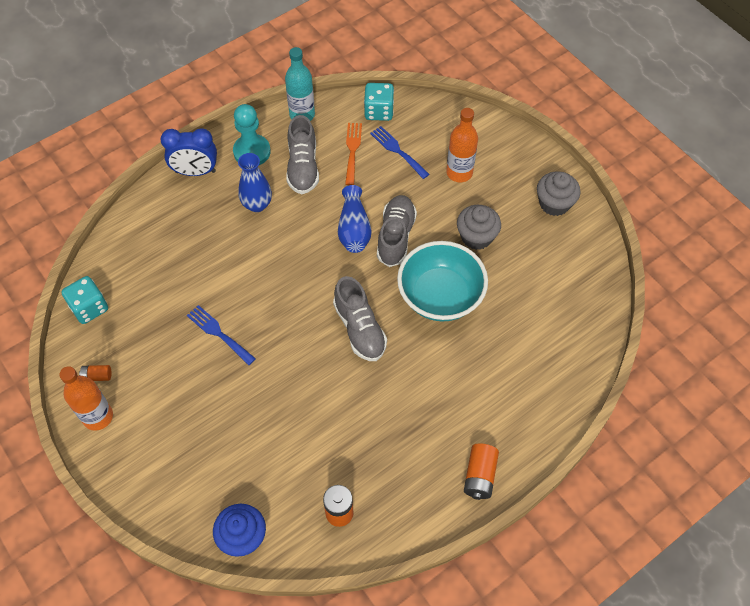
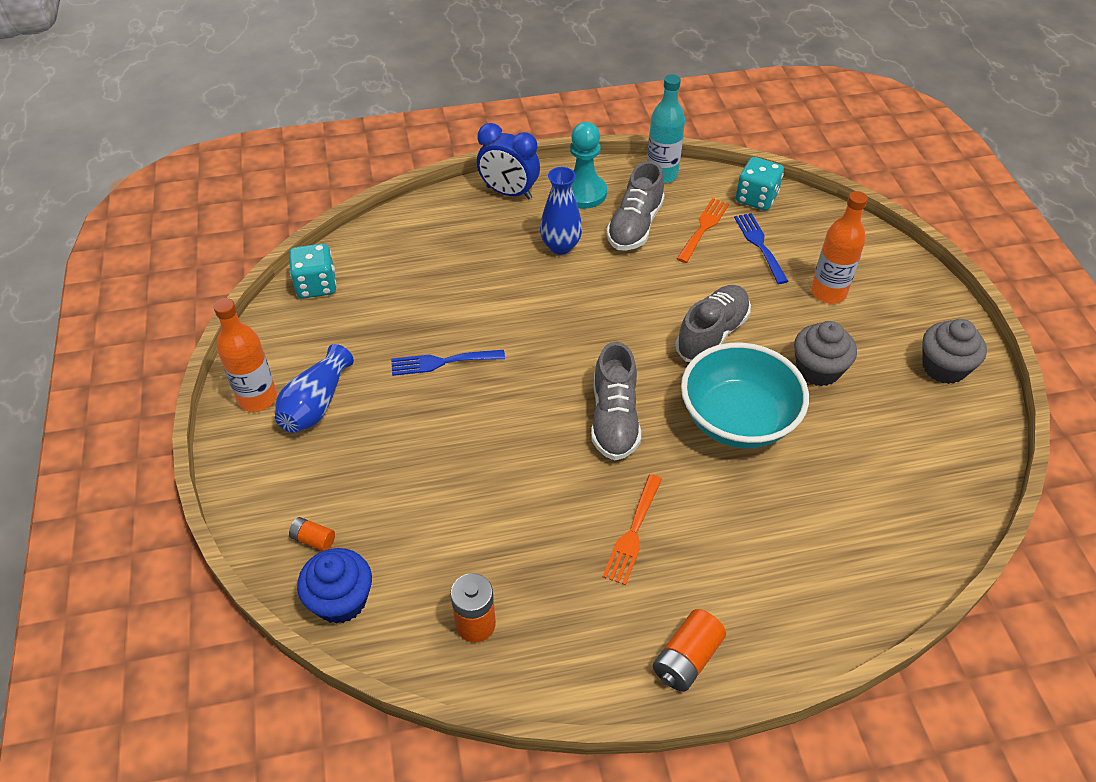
camera: 25 degrees right, 10 degrees down
orange battery [79,365,111,381] -> orange battery moved to [289,517,335,551]
blue fork [187,305,256,365] -> blue fork turned 75 degrees counterclockwise [391,350,505,376]
blue vase [338,185,371,253] -> blue vase moved to [275,344,354,433]
none -> orange fork [603,474,662,585]

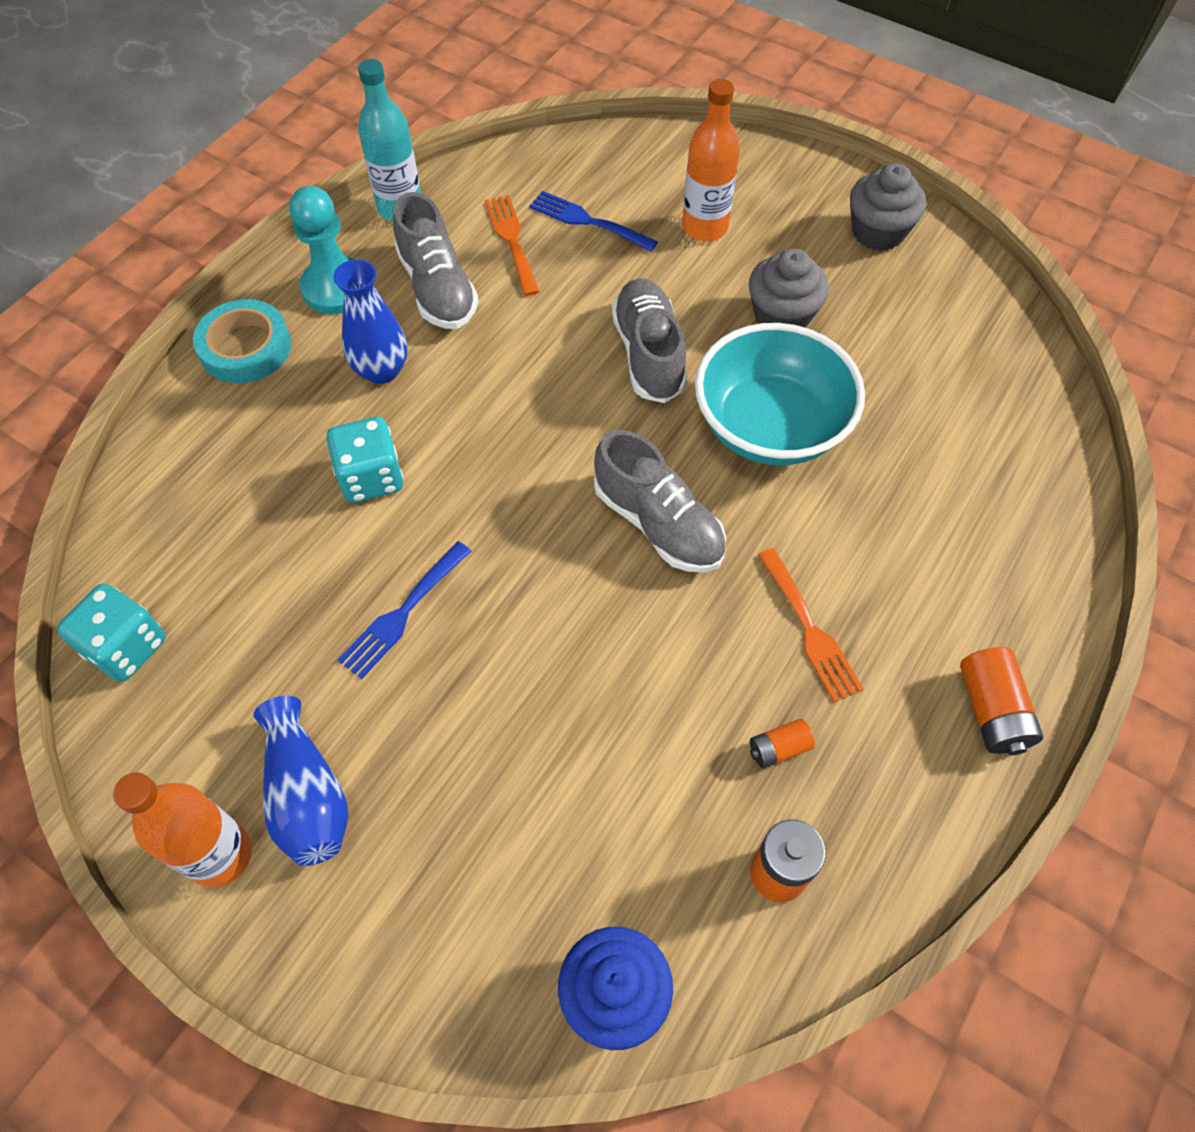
camera: 45 degrees left, 10 degrees up
orange battery [289,517,335,551] -> orange battery moved to [750,718,815,768]
blue clock [477,123,540,200] -> turquoise tape [193,299,291,383]
turquoise dice [736,157,784,211] -> turquoise dice moved to [326,417,403,503]

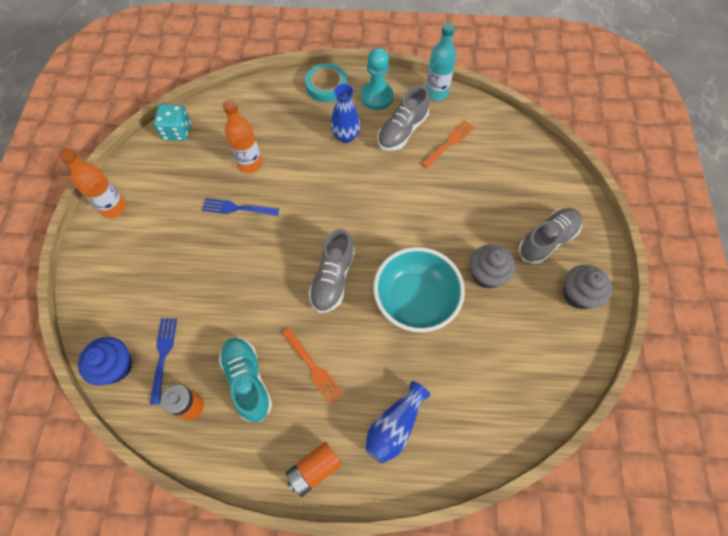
camera: 60 degrees right, 5 degrees up
blue vase [254,696,348,866] -> blue vase moved to [365,381,430,463]
turquoise dice [326,417,403,503] -> none
blue fork [529,191,658,252] -> blue fork moved to [150,318,177,405]
grey shoe [612,278,687,403] -> grey shoe moved to [518,208,582,264]
orange bottle [682,79,740,241] -> orange bottle moved to [223,100,262,173]
orange battery [750,718,815,768] -> turquoise shoe [219,338,272,422]
orange fork [758,548,864,702] -> orange fork turned 75 degrees counterclockwise [282,328,344,404]

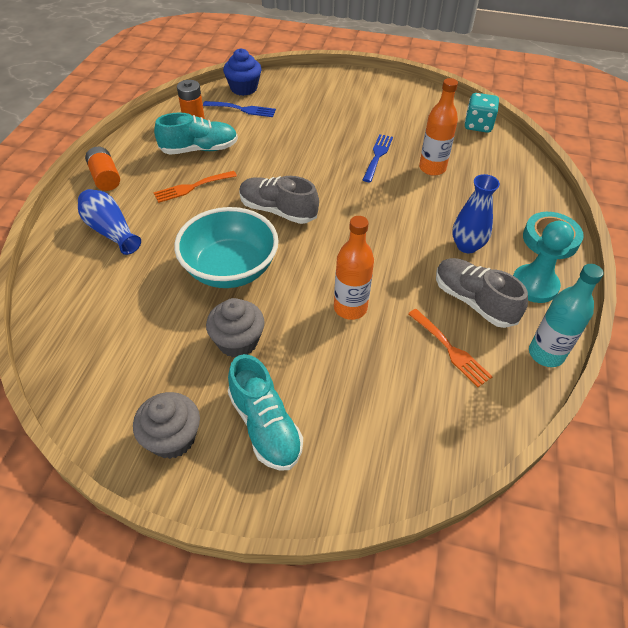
camera: 100 degrees right, 15 degrees down
orange bottle [59,148,126,218] -> orange bottle moved to [334,216,374,320]
grey shoe [518,208,582,264] -> turquoise shoe [228,354,303,471]

